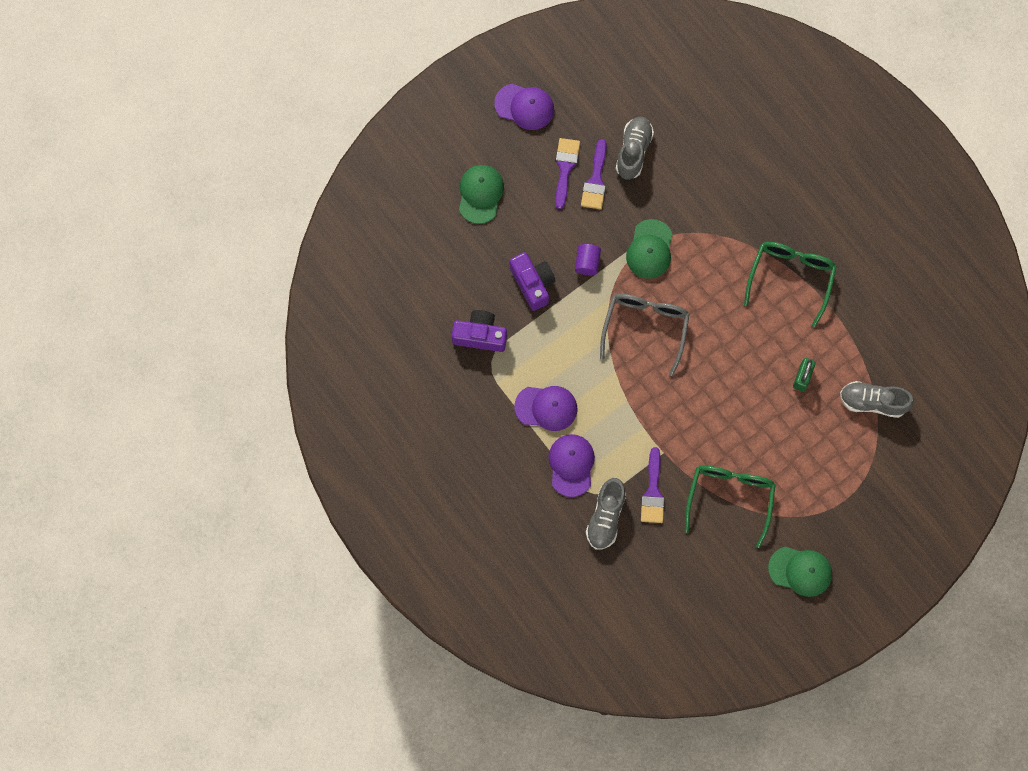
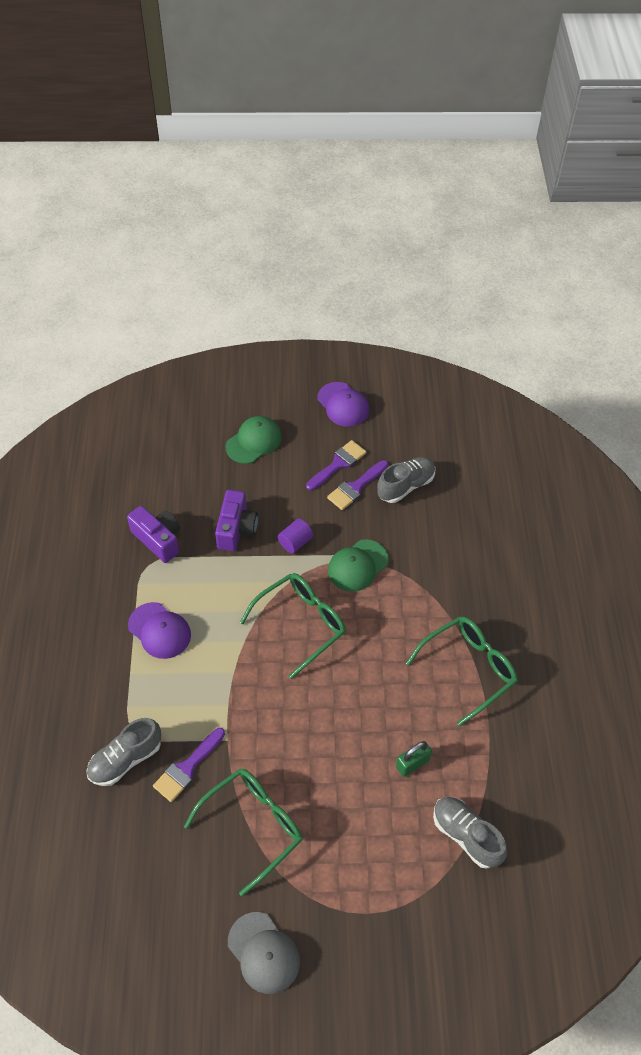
camera: 35 degrees right, 20 degrees down
purple cap [549,434,595,497] -> none
grey glasses [600,294,690,376] -> green glasses [240,573,346,679]
green cap [768,547,832,597] -> grey cap [228,912,300,994]

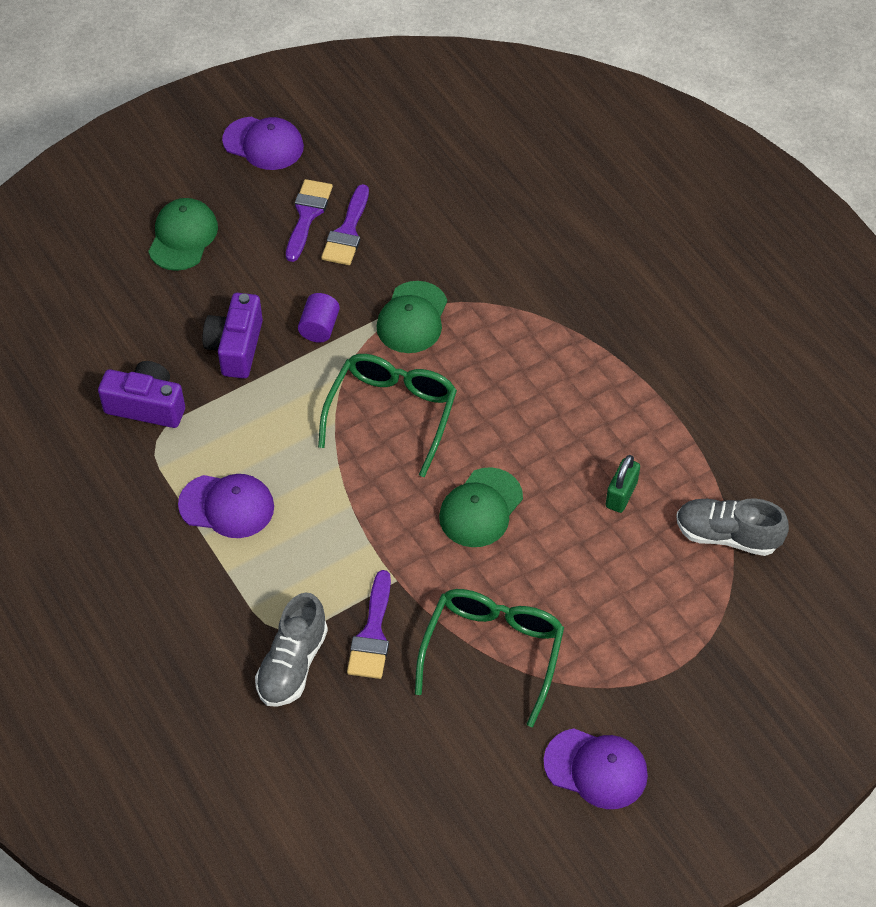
camera: 30 degrees left, 0 degrees up
purple camera [215,490,258,551] -> purple camera turned 150 degrees counterclockwise [202,293,263,378]
grey cap [228,912,300,994] -> purple cap [543,728,648,809]
grey shoe [377,457,436,503] -> none
green glasses [406,617,518,726] -> none
none -> green cap [439,467,523,547]

